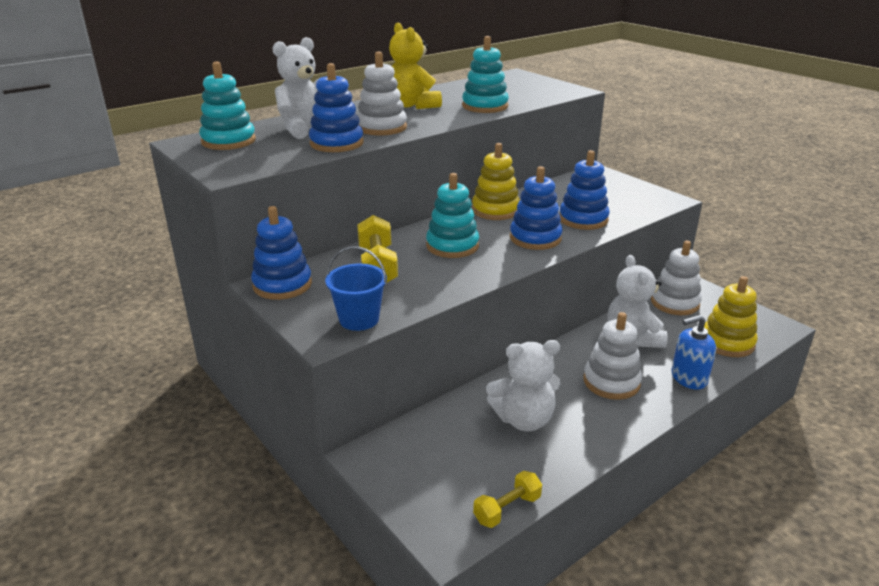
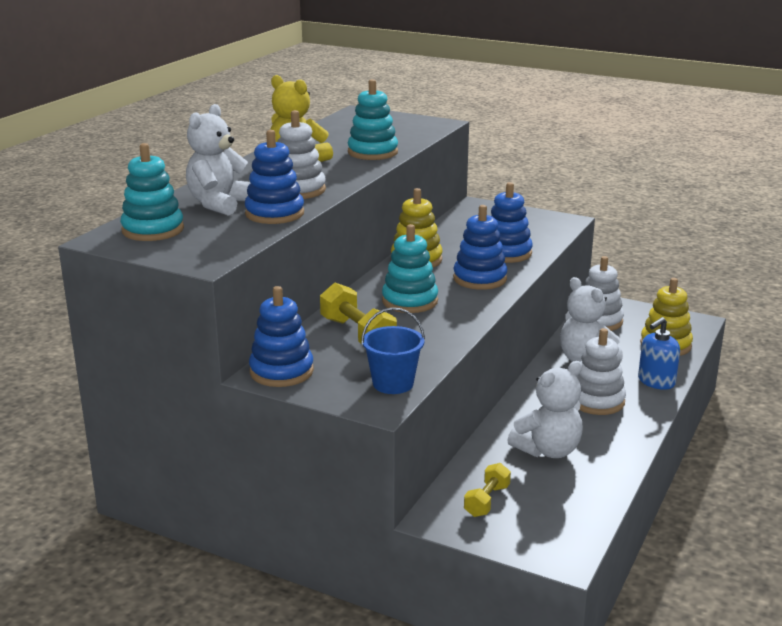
camera: 25 degrees left, 5 degrees down
yellow dumbbell [473,471,542,528] -> yellow dumbbell moved to [464,463,511,517]

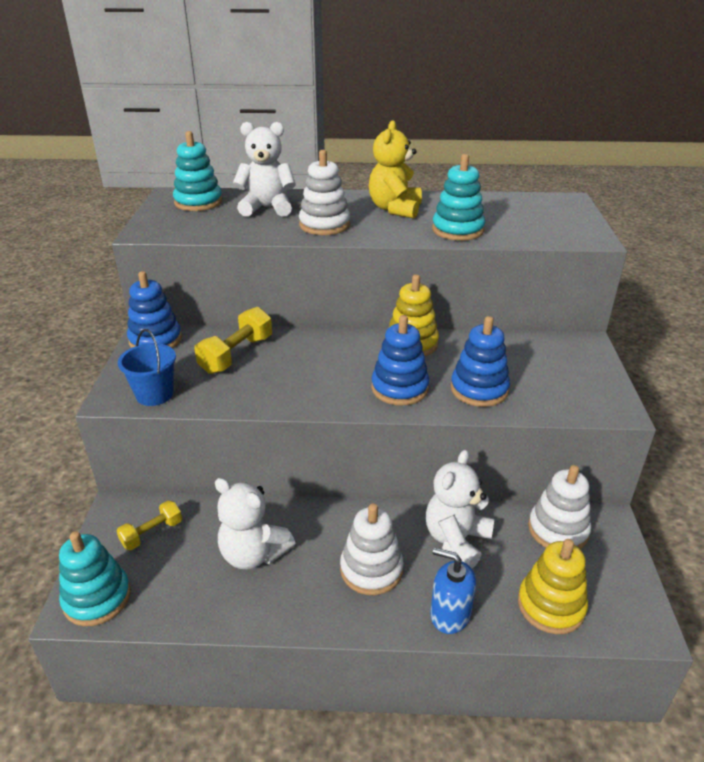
camera: 65 degrees right, 10 degrees up
blue stacking toy [245,130,304,224] -> none
turquoise stacking toy [382,224,438,313] -> turquoise stacking toy moved to [59,531,131,626]
yellow dumbbell [464,463,511,517] -> yellow dumbbell turned 45 degrees counterclockwise [116,501,182,550]

